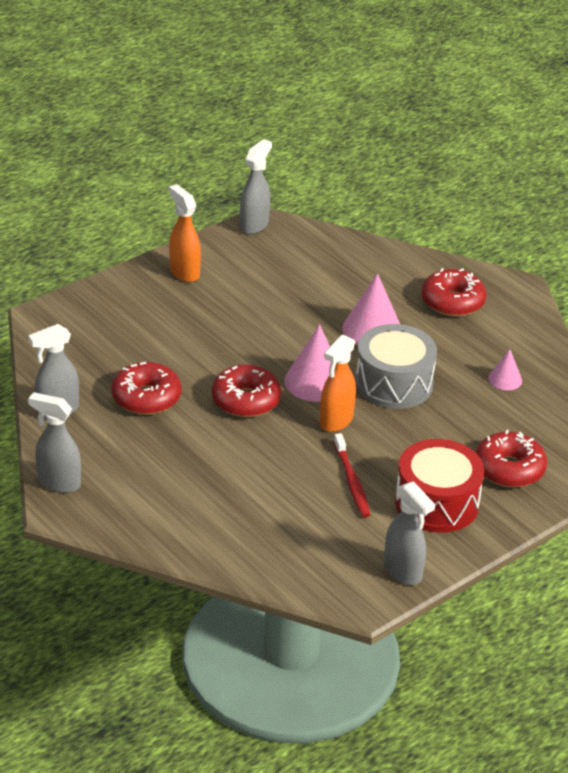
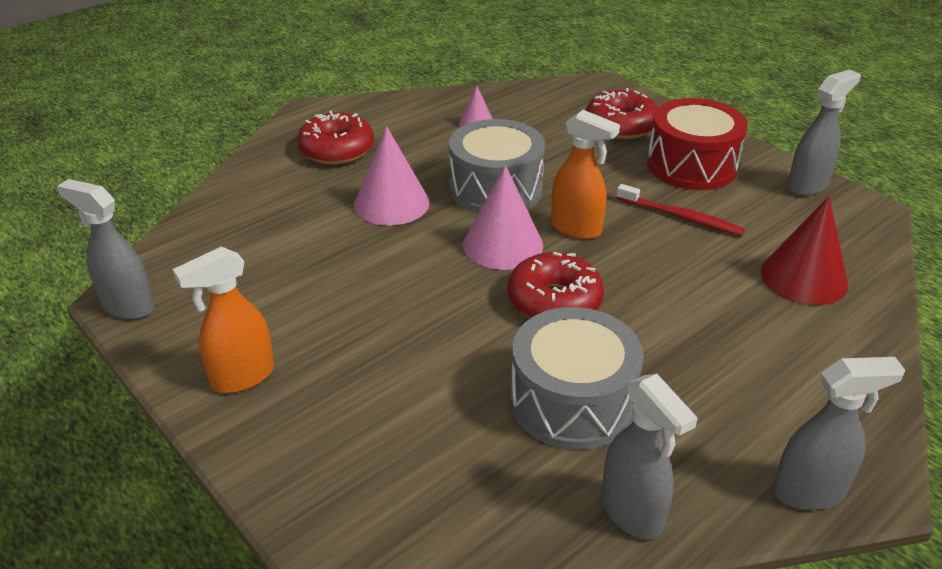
camera: 90 degrees left, 0 degrees up
grey spray bottle [28,392,81,493] -> grey spray bottle turned 120 degrees counterclockwise [773,357,905,510]
red donut [112,362,181,415] -> grey drum [510,307,644,450]
red toothbrush [334,433,370,517] -> red toothbrush turned 45 degrees clockwise [616,184,745,236]
none -> red cone [761,196,848,305]

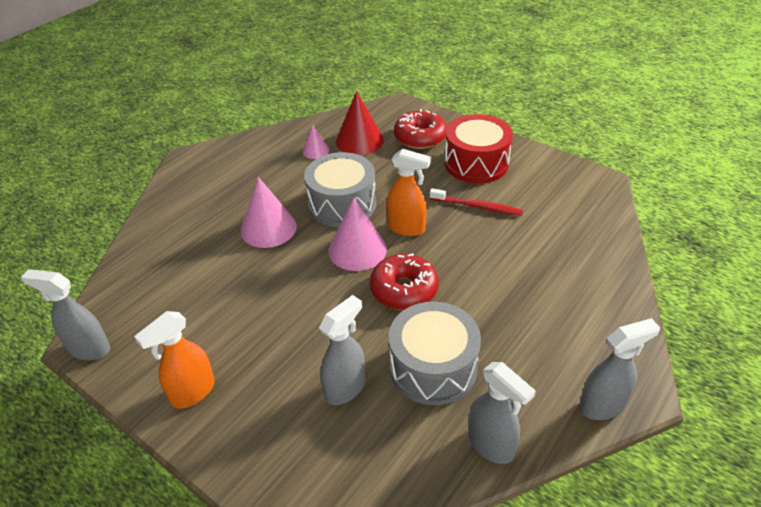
camera: 10 degrees left, 5 degrees up
red donut [297,111,374,165] -> none
red cone [761,196,848,305] -> red cone moved to [336,91,384,155]
grey spray bottle [787,70,861,196] -> grey spray bottle moved to [319,295,365,405]

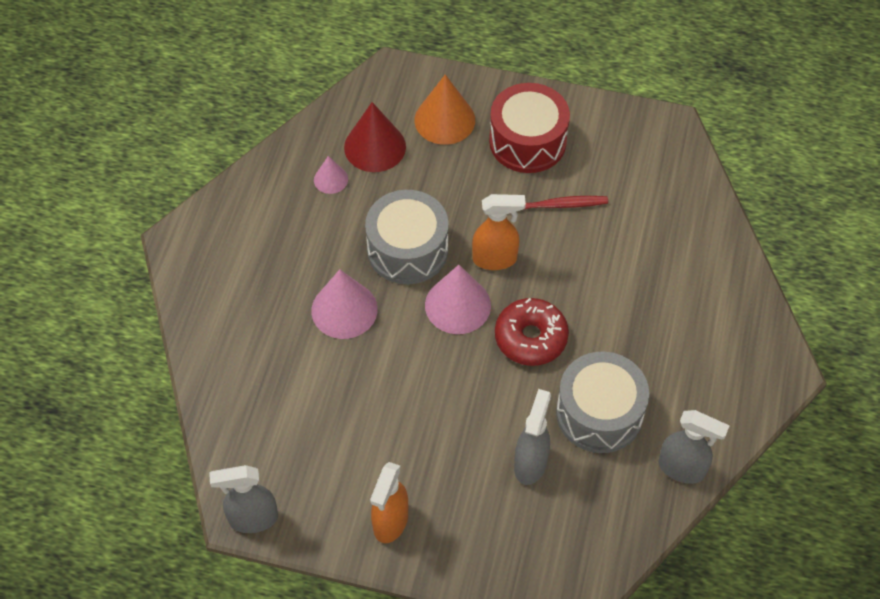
camera: 25 degrees left, 15 degrees up
red donut [394,109,447,149] -> orange cone [415,74,475,145]
grey spray bottle [579,318,660,420] -> none

